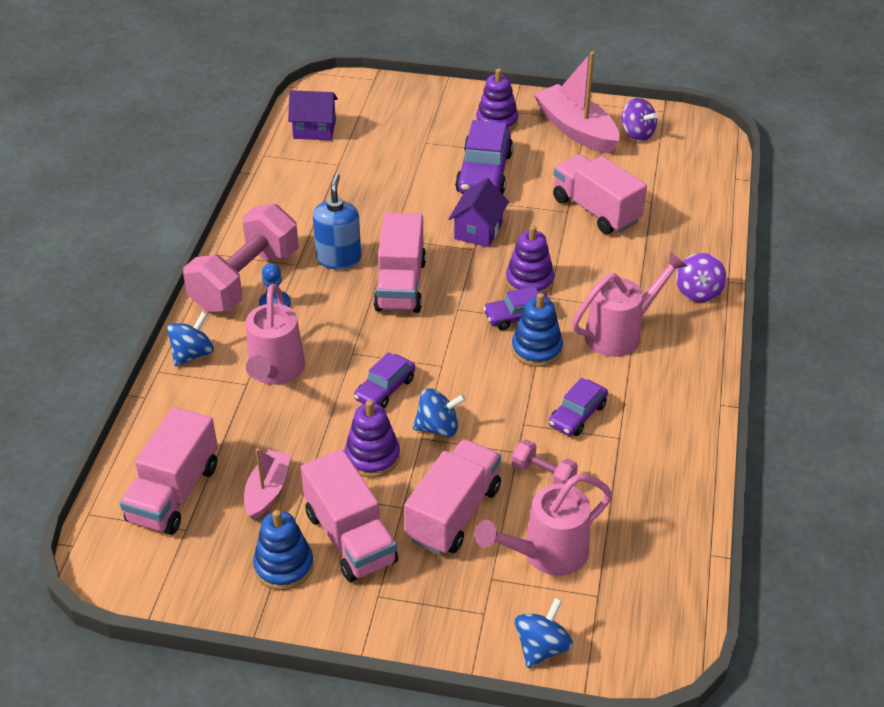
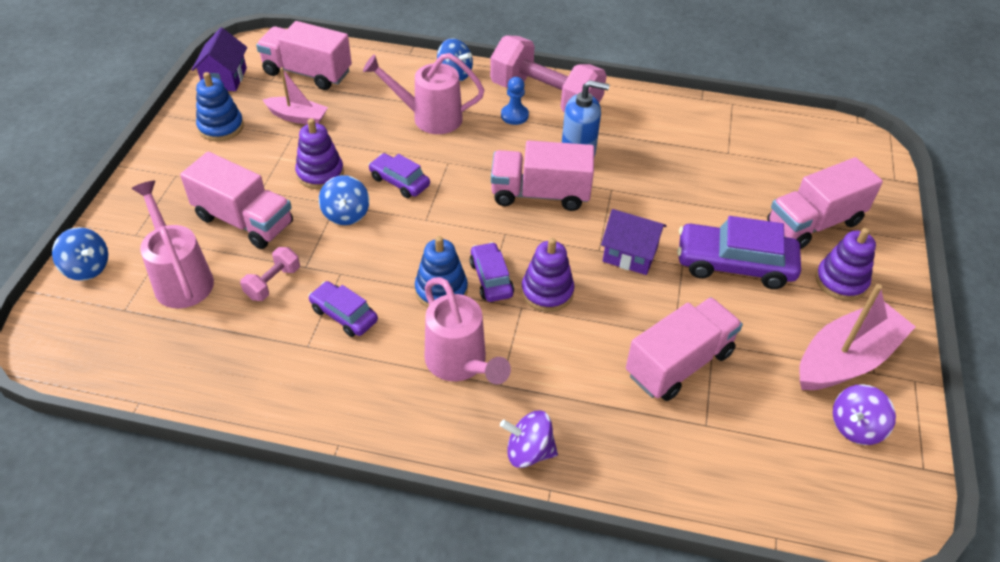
camera: 90 degrees right, 5 degrees up
purple house [288,90,338,140] -> purple house moved to [192,28,247,91]
pink truck [301,449,398,582] -> pink truck moved to [767,157,883,249]

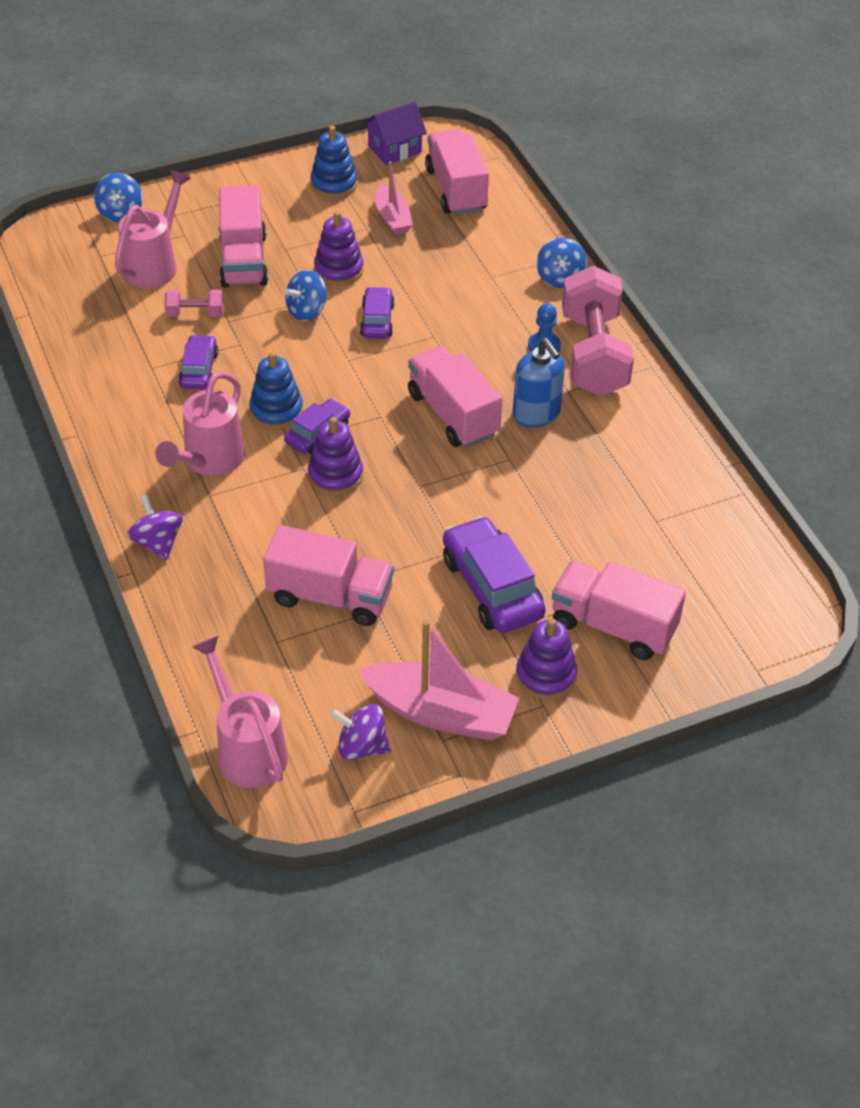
camera: 55 degrees right, 0 degrees up
pink watering can [363,53,484,134] -> pink watering can moved to [192,636,288,788]
purple house [601,209,666,275] -> none

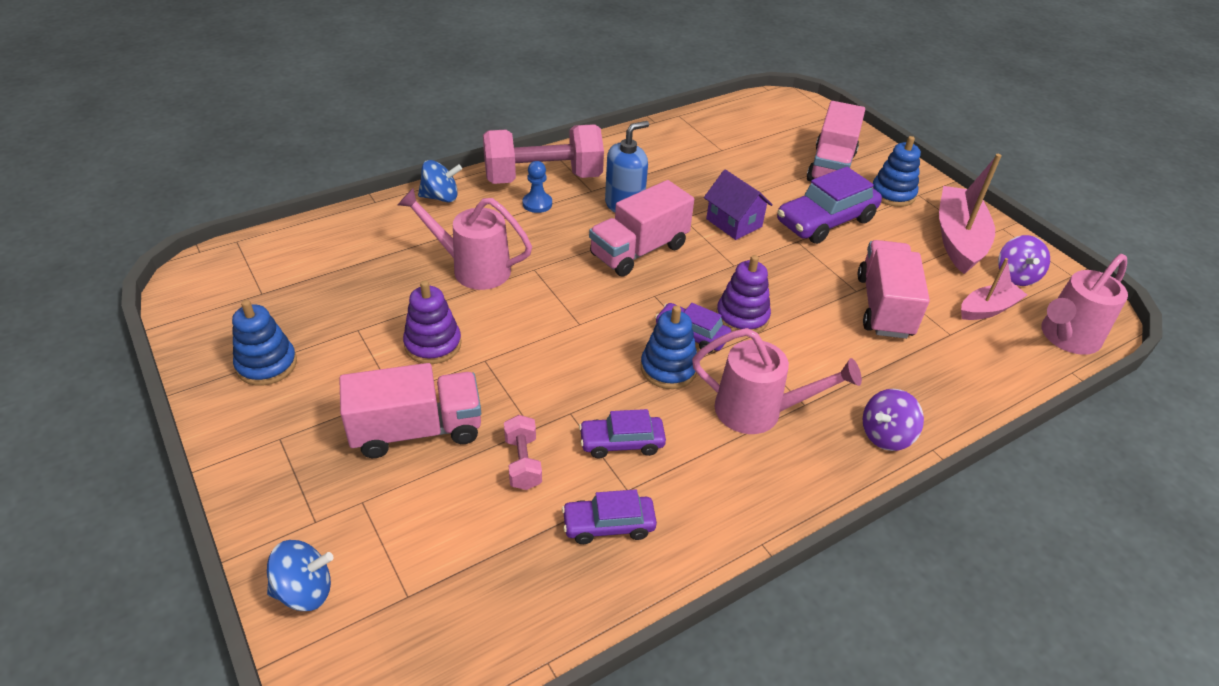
camera: 100 degrees left, 5 degrees down
pink watering can [115,170,191,288] -> pink watering can moved to [398,188,532,290]
blue spinning top [284,270,327,321] -> none
purple car [360,287,395,339] -> purple car moved to [562,489,657,544]
purple house [363,101,427,165] -> purple house moved to [704,169,773,240]
pink boat [375,161,413,235] -> pink boat moved to [961,258,1027,320]
pink truck [425,129,489,215] -> none
purple stacking toy [516,618,577,700] -> blue stacking toy [872,136,921,207]

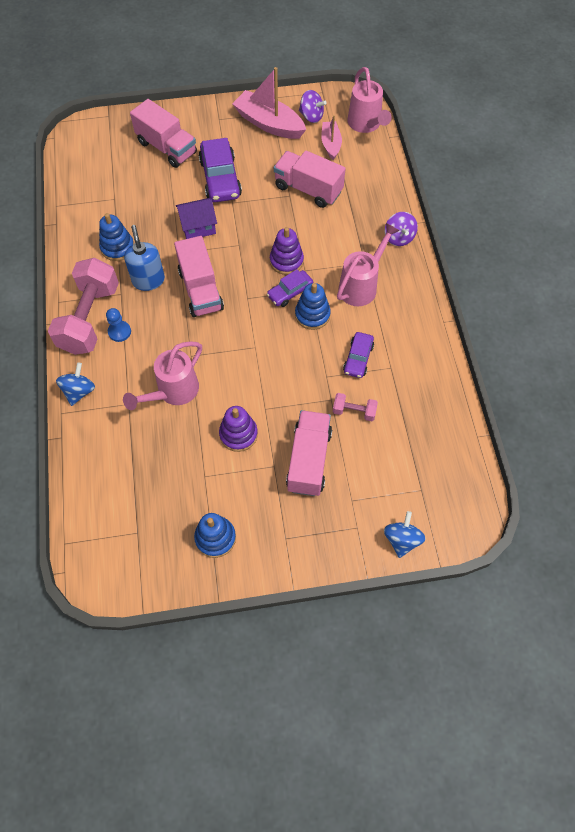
camera: 65 degrees left, 20 degrees up
purple car [562,489,657,544] -> none
blue stacking toy [872,136,921,207] -> blue stacking toy moved to [99,213,134,261]

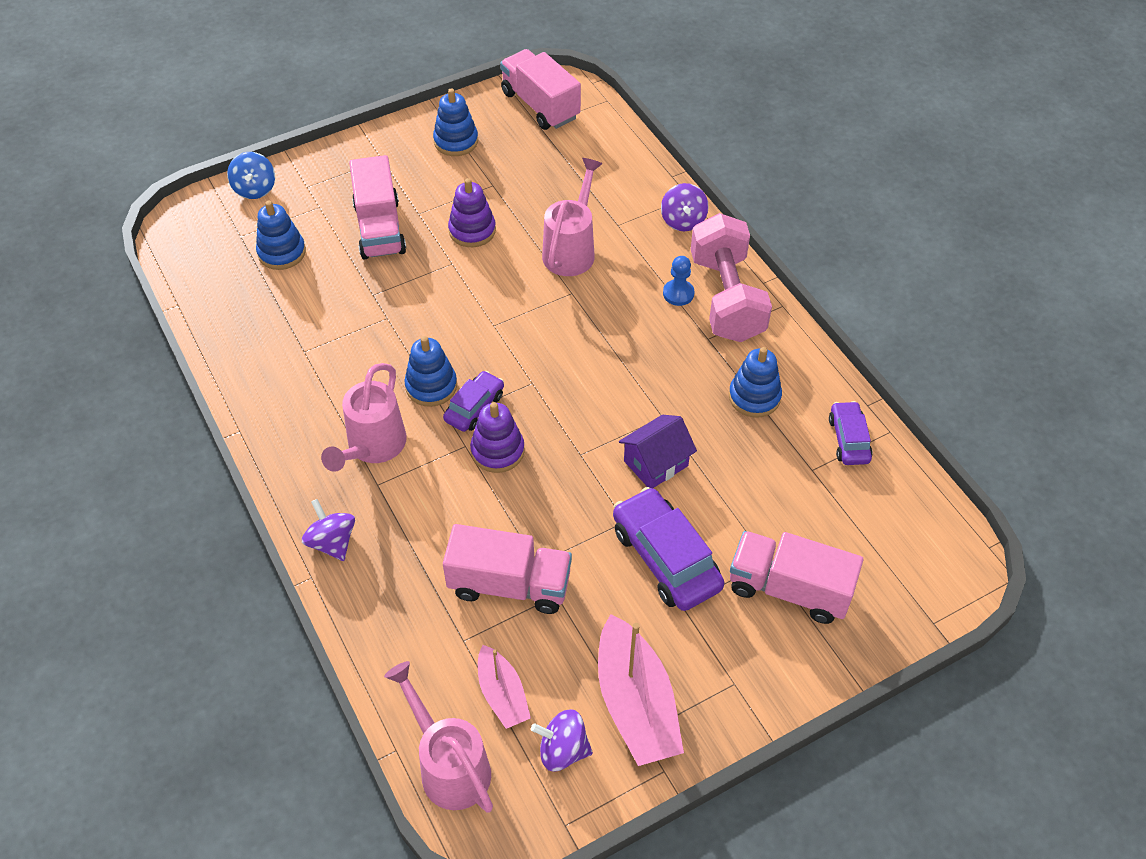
camera: 160 degrees right, 10 degrees down
blue spinning top [56,362,95,406] -> purple spinning top [661,183,709,231]
blue soap dispenser [124,225,165,291] -> none
pink truck [174,236,224,317] -> pink truck moved to [500,49,581,130]
pink boat [232,67,306,139] -> pink boat turned 60 degrees clockwise [598,614,684,766]
pink dumbbell [333,393,378,421] -> none
purple car [343,332,374,378] -> purple car moved to [829,401,873,465]
none -> blue stacking toy [256,201,306,270]

